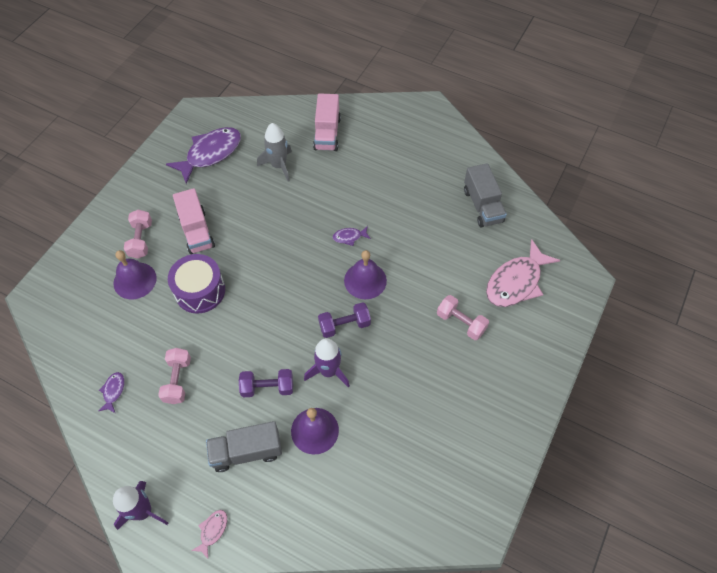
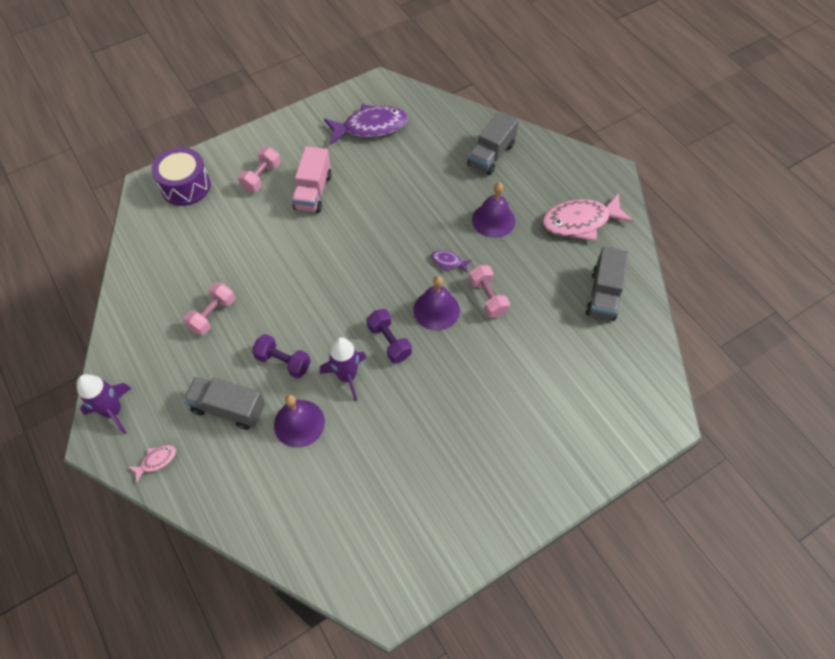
camera: 30 degrees right, 0 degrees up
purple fish [98,372,125,413] -> none
purple bell [114,250,157,299] -> purple bell moved to [472,183,515,238]
purple drum [168,254,225,314] -> purple drum moved to [152,147,211,206]
grey rocket [257,123,292,182] -> none
pink truck [313,93,341,151] -> grey truck [468,111,519,175]
purple dumbbell [318,302,371,338] -> purple dumbbell turned 45 degrees clockwise [367,309,412,363]
pink dumbbell [437,295,489,340] -> pink dumbbell moved to [469,265,510,318]
pink fish [486,239,560,307] -> pink fish moved to [542,193,634,241]

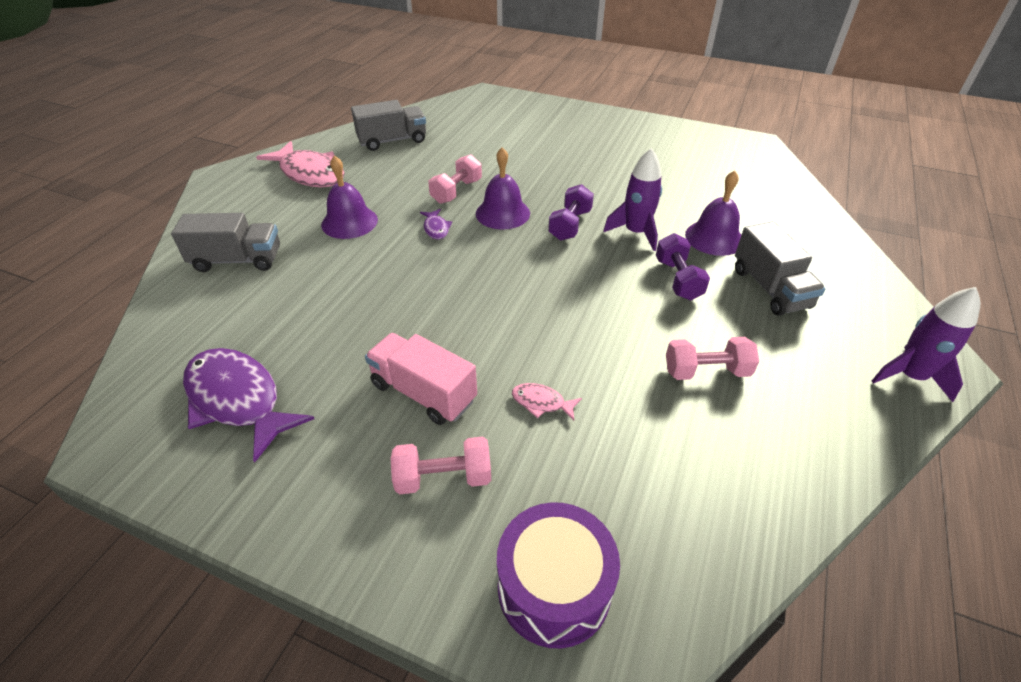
camera: 125 degrees left, 15 degrees down
pink fish [129,445,176,483] -> pink fish moved to [512,383,582,420]
pink truck [292,146,332,213] -> pink truck turned 120 degrees counterclockwise [365,333,477,425]

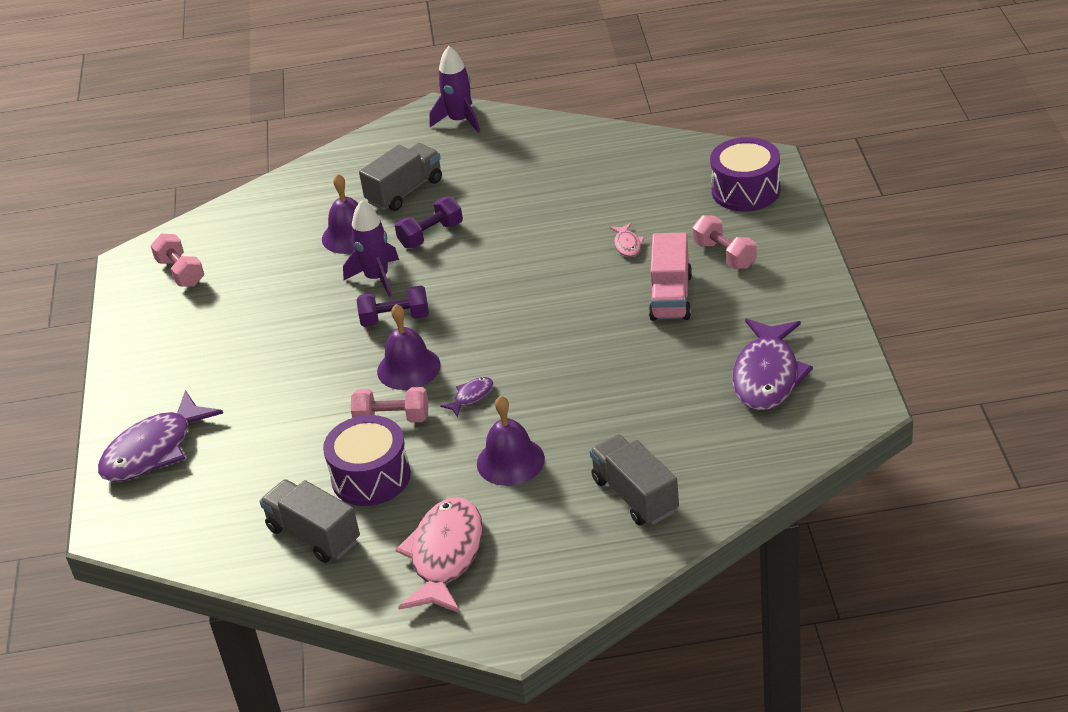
camera: 115 degrees left, 5 degrees down
pink dumbbell [666,337,759,380] -> pink dumbbell moved to [150,234,204,287]
none -> purple fish [98,390,223,482]
none -> purple drum [323,415,411,506]

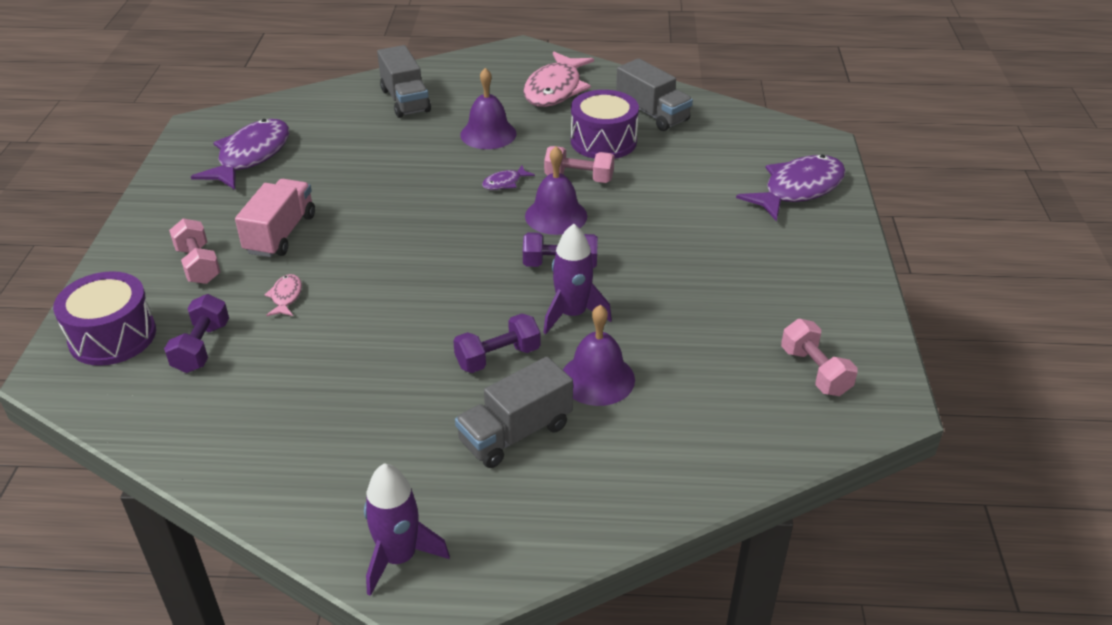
camera: 175 degrees left, 0 degrees up
none -> purple dumbbell [164,294,229,373]

